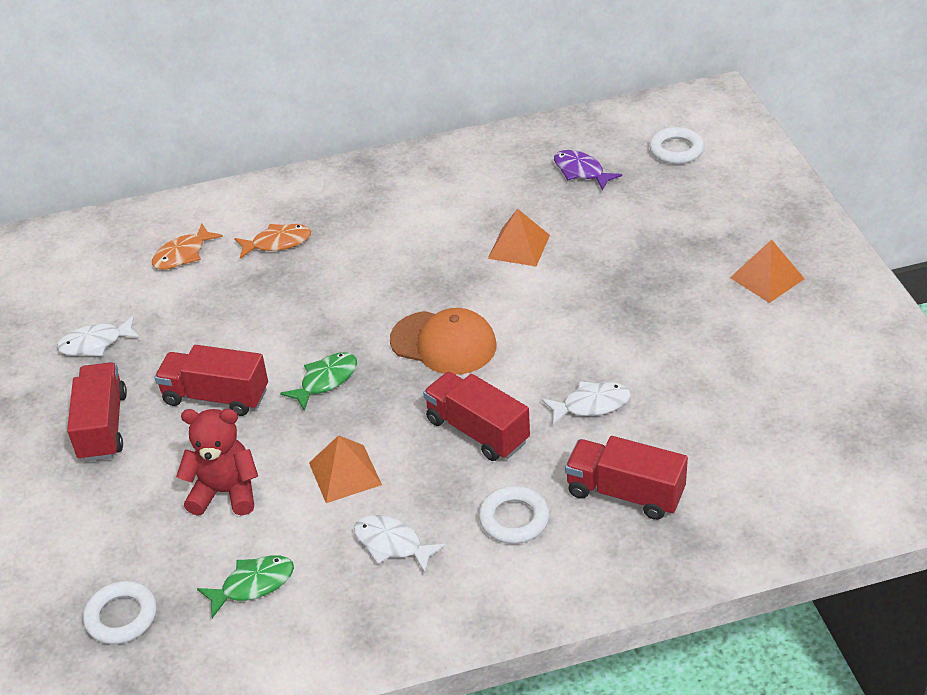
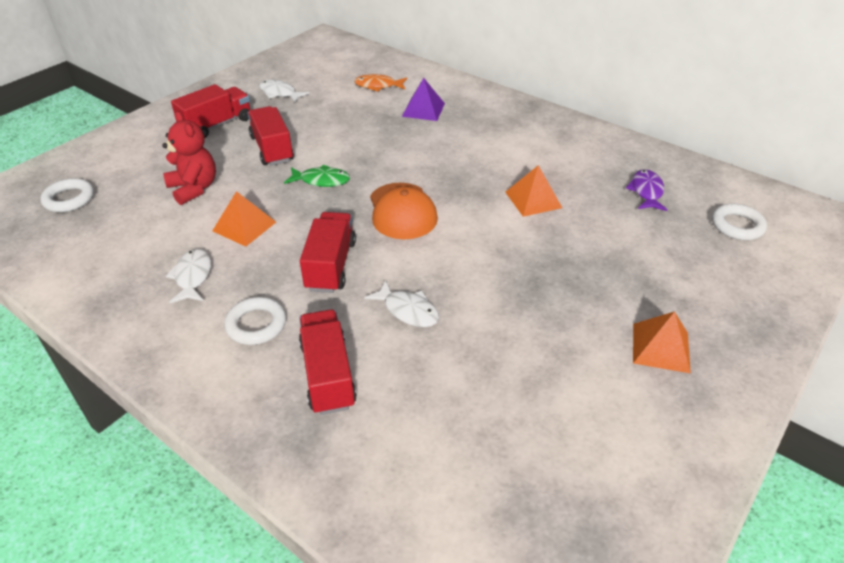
camera: 50 degrees right, 0 degrees up
green fish [197,555,294,618] -> none
orange fish [234,224,311,259] -> purple pyramid [402,78,445,121]

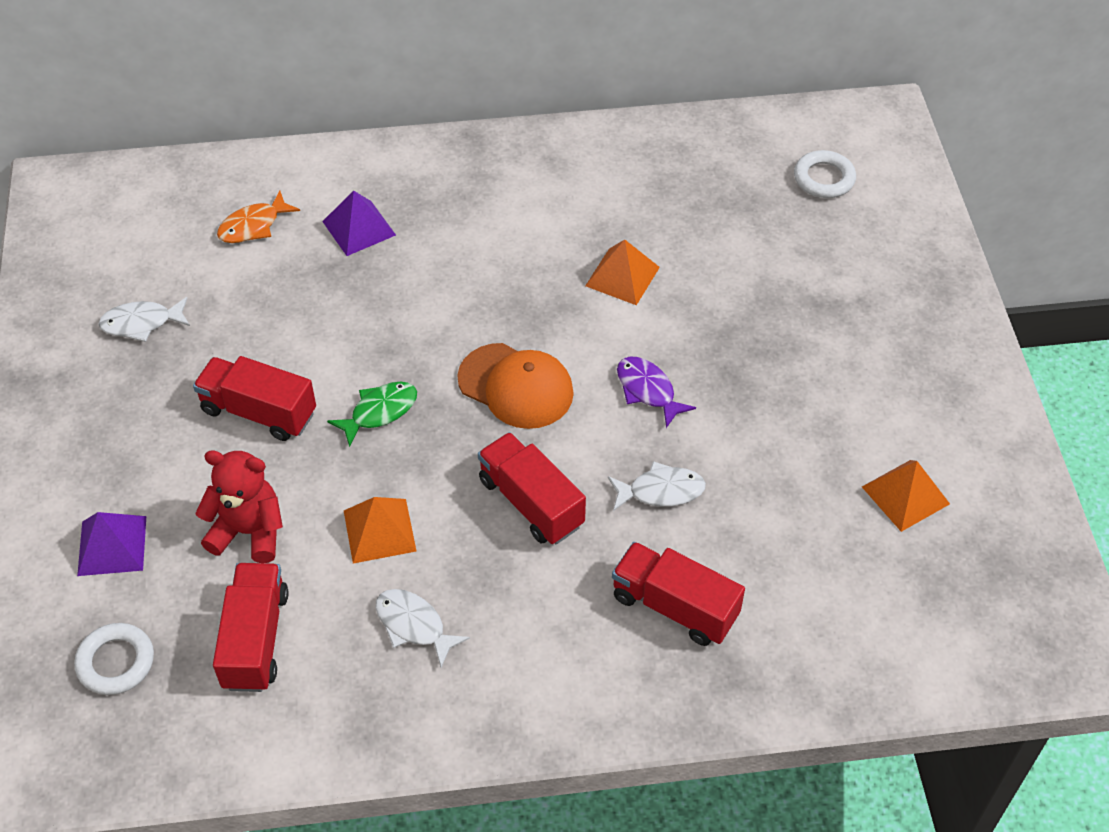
camera: 45 degrees left, 10 degrees up
red truck [171,84,250,138] -> red truck moved to [213,563,288,692]
white ring [224,297,286,345] -> none
purple fish [626,169,667,211] -> purple fish moved to [617,357,696,428]
orange pyramid [633,311,691,373] -> orange pyramid moved to [862,460,950,532]
none -> purple pyramid [77,512,146,576]

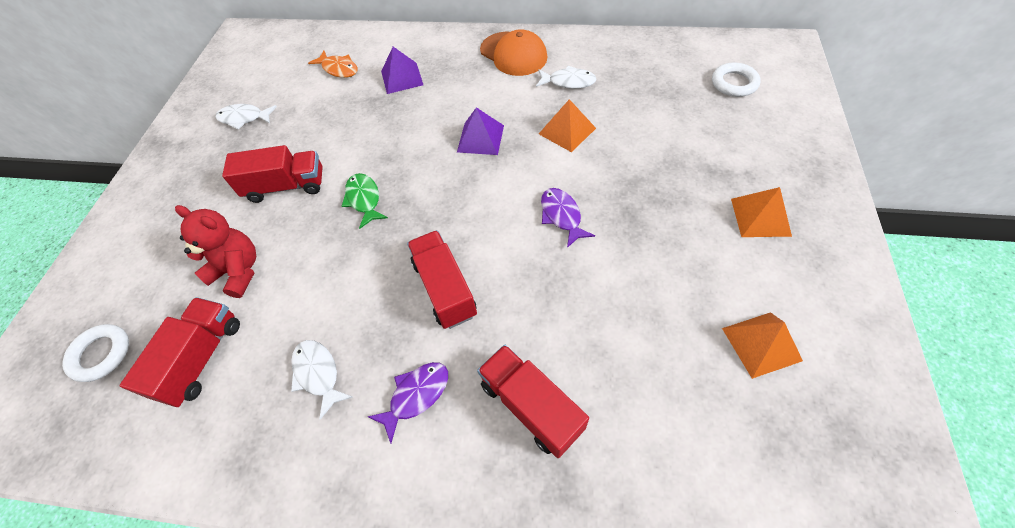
camera: 20 degrees right, 5 degrees up
purple pyramid [77,512,146,576] -> purple pyramid moved to [457,107,504,155]
red truck [193,356,316,441] -> red truck turned 135 degrees clockwise [222,145,323,203]
orange fish [217,191,300,243] -> orange fish turned 120 degrees counterclockwise [308,51,358,78]
green fish [327,382,417,447] -> green fish turned 90 degrees counterclockwise [342,173,388,229]
orange pyramid [344,497,416,564] -> orange pyramid moved to [731,187,792,237]
orange cap [457,343,574,429] -> orange cap moved to [480,29,547,76]
white fish [608,461,706,511] -> white fish moved to [536,66,596,89]
none -> purple fish [368,362,448,443]

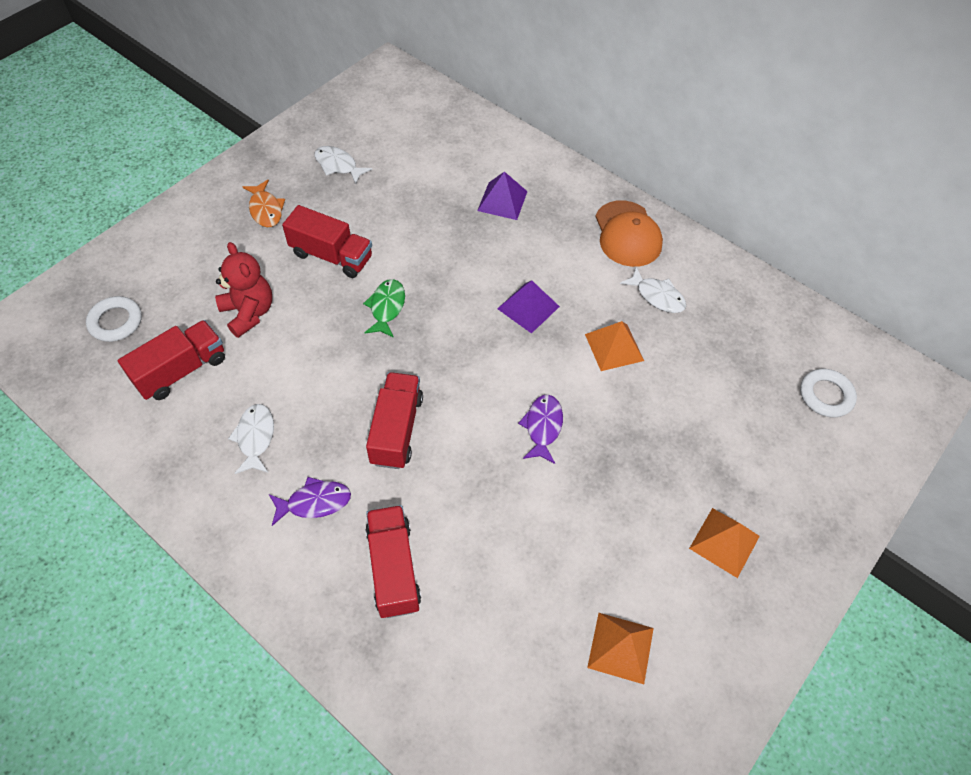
camera: 25 degrees right, 0 degrees up
orange fish [308,51,358,78] -> orange fish moved to [242,180,285,227]

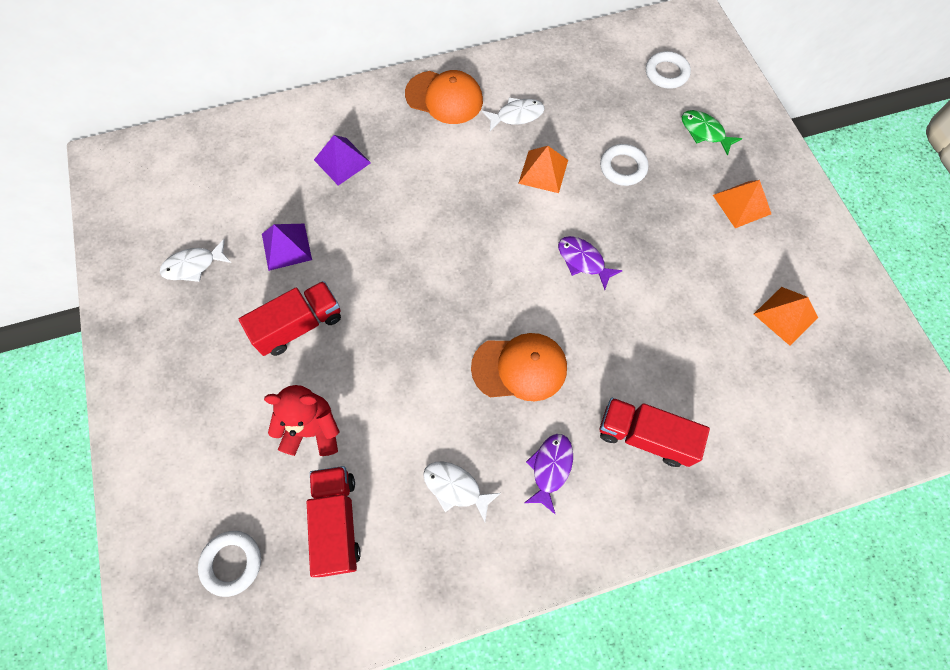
camera: 55 degrees left, 10 degrees up
orange fish [242,180,285,227] -> none
green fish [363,279,405,338] -> green fish moved to [681,110,742,156]
red truck [366,372,423,469] -> orange cap [471,333,567,401]
purple pyramid [497,280,560,334] -> purple pyramid moved to [262,224,312,271]
none -> white ring [600,144,648,186]

